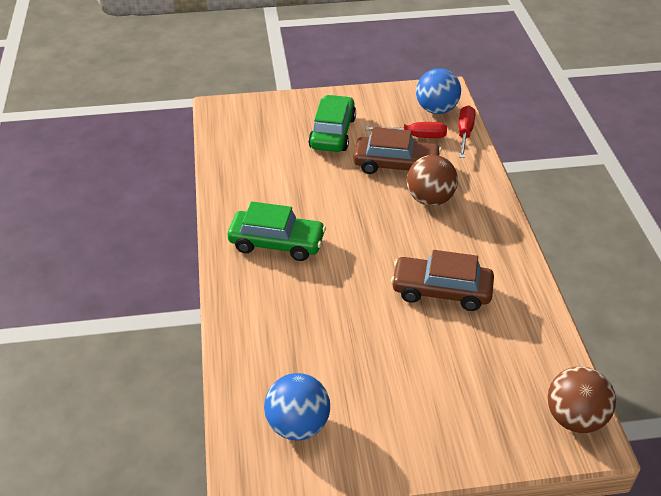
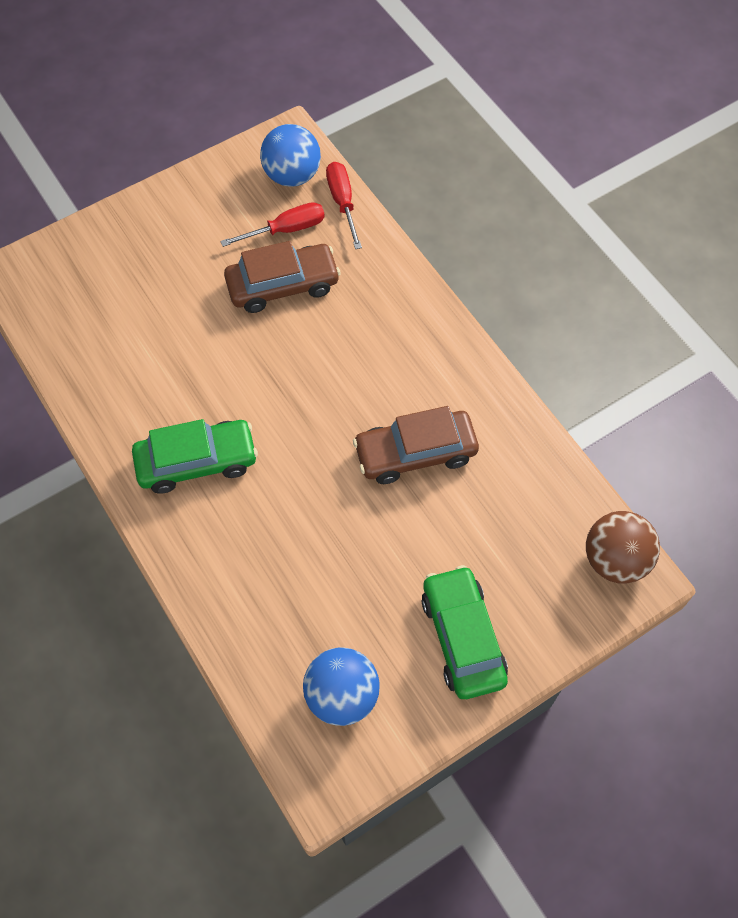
camera: 25 degrees left, 20 degrees up
green car [308,95,356,152] -> green car moved to [422,565,508,699]
brown ball [407,155,458,206] -> none

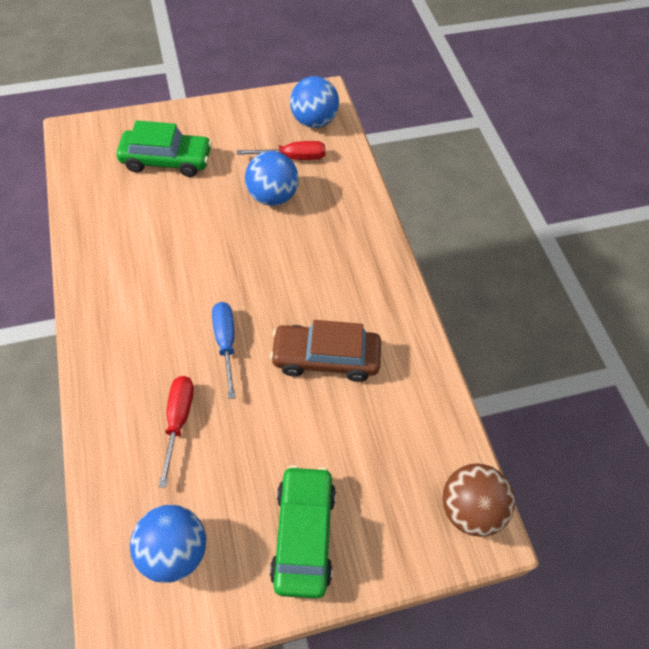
camera: 15 degrees right, 5 degrees down
green car [132,419,258,494] -> green car moved to [117,120,212,177]
brown car [224,241,341,313] -> blue ball [245,151,299,206]
red screwdriver [326,162,362,249] -> red screwdriver moved to [158,376,194,488]
none -> blue screwdriver [212,302,236,399]

